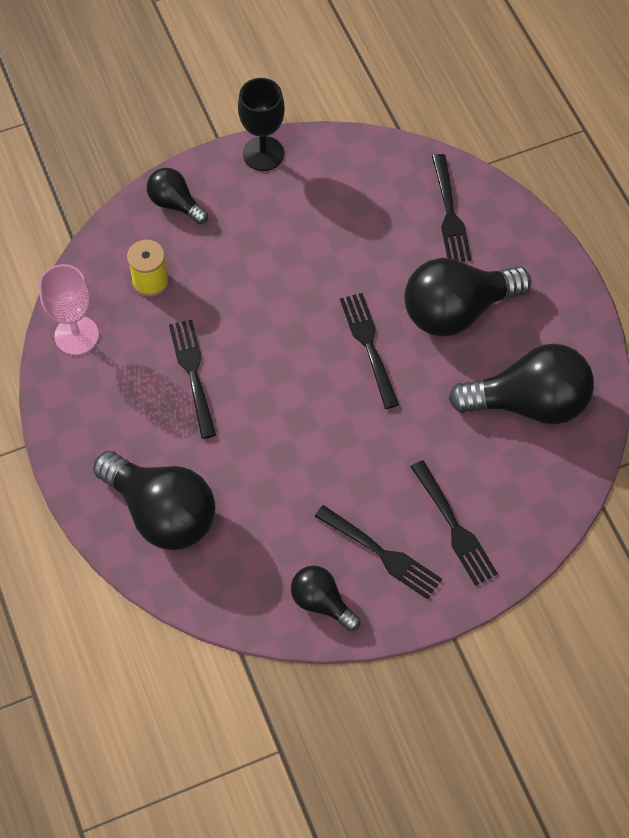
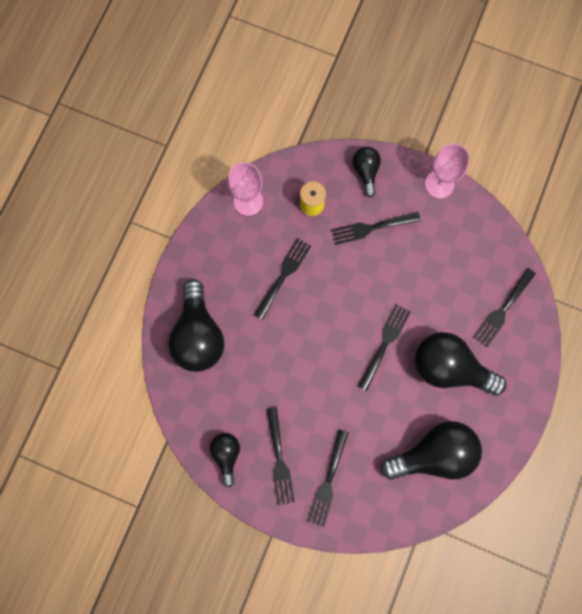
camera: 45 degrees right, 15 degrees up
black goblet [238,78,285,171] -> pink goblet [425,144,470,198]
black light bulb [449,344,594,424] -> black light bulb turned 60 degrees counterclockwise [381,421,482,480]
none -> black fork [331,212,421,245]

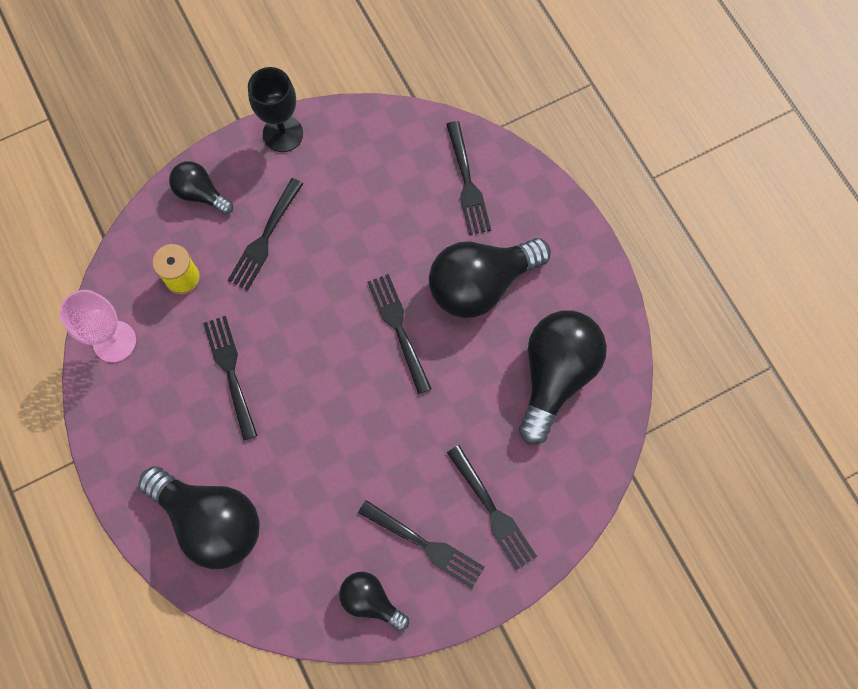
camera: 50 degrees left, 5 degrees down
pink goblet [425,144,470,198] -> black goblet [248,67,303,152]

